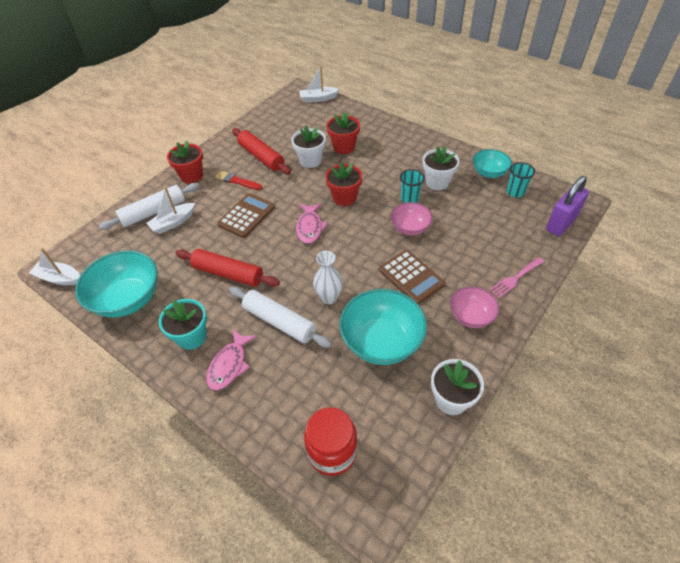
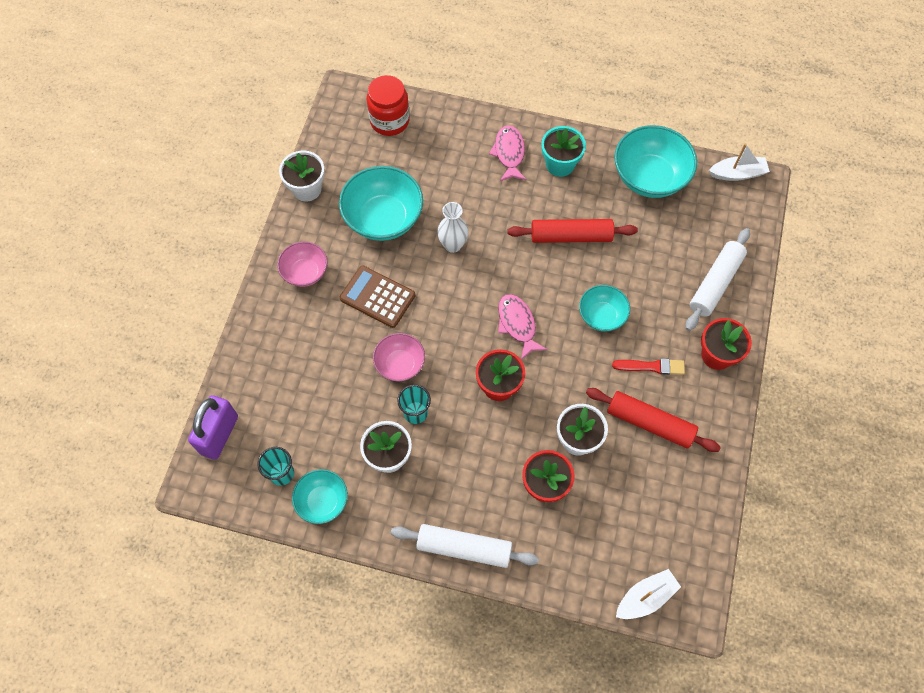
camera: 155 degrees right, 15 degrees up
white boat [147,187,195,234] -> none
brown calculator [217,193,275,238] -> turquoise bowl [579,285,630,332]
white rolling pin [229,287,332,348] -> white rolling pin moved to [391,524,539,568]
pink fork [489,257,544,298] -> none

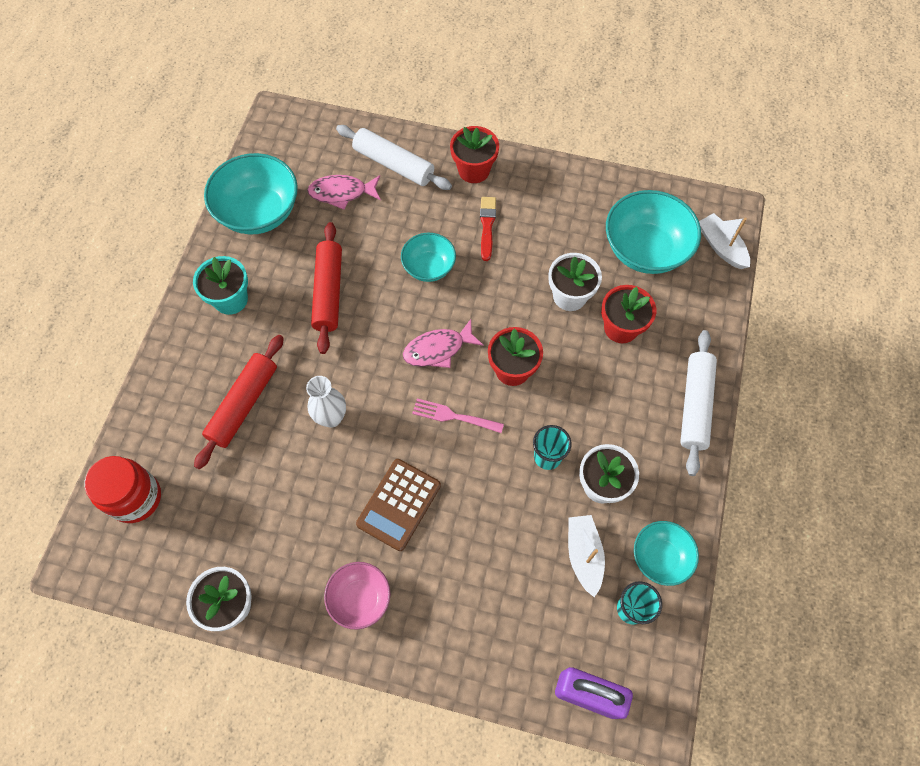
camera: 90 degrees left, 0 degrees up
turquoise bowl [339,166,423,241] -> turquoise bowl moved to [606,190,701,274]
pink bowl [373,333,425,382] -> none
pink fish [489,125,526,181] -> pink fish moved to [307,175,381,210]
red rolling pin [586,388,721,452] -> red rolling pin moved to [194,335,284,469]
white boat [709,143,770,181] -> white boat moved to [568,515,605,597]
none -> pink fork [412,398,504,433]

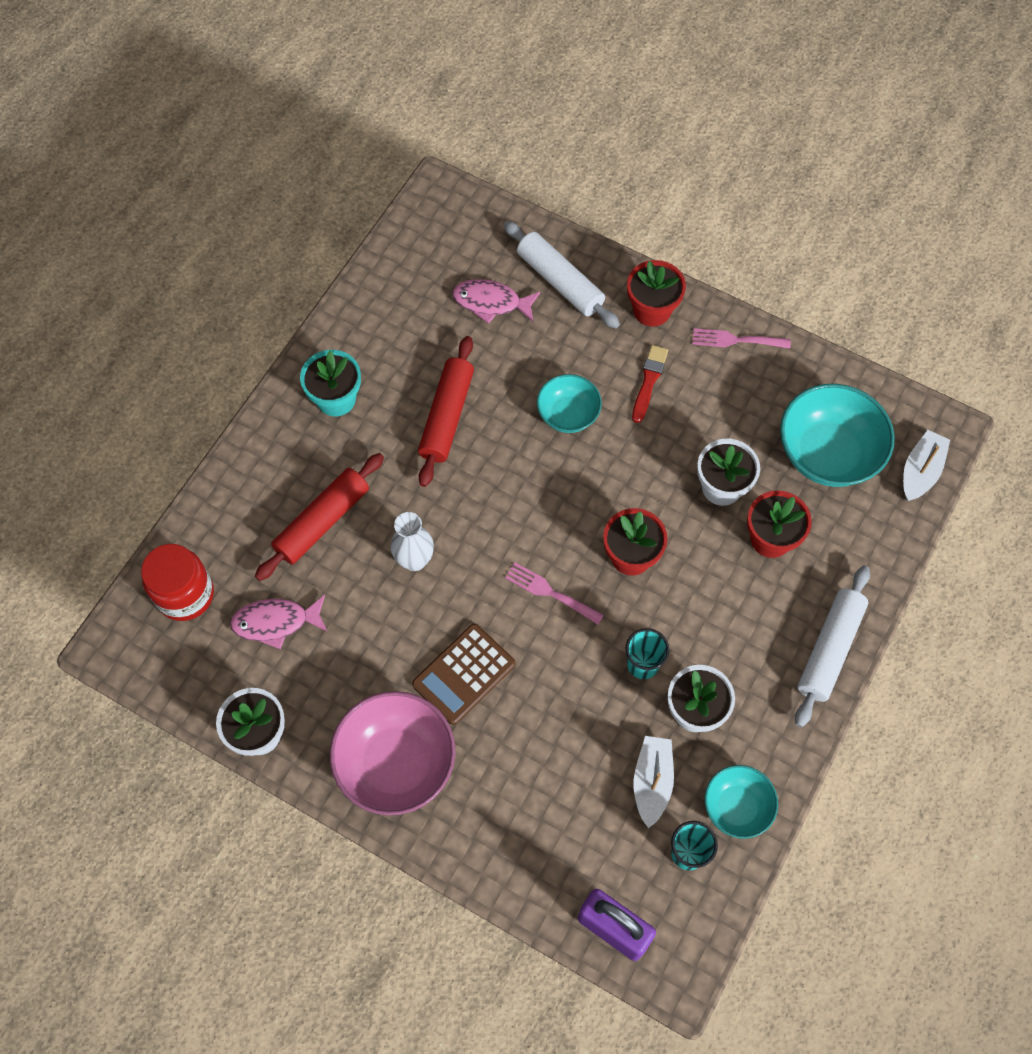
camera: 15 degrees right, 0 degrees up
turquoise bowl [204,153,298,234] -> none
pink bowl [324,562,390,630] -> pink bowl [330,691,455,815], size x1.71
pink fish [403,319,483,368] -> pink fish moved to [230,595,328,649]
white boat [699,213,750,269] -> white boat turned 45 degrees clockwise [903,430,950,501]
none -> pink fork [692,328,791,349]

